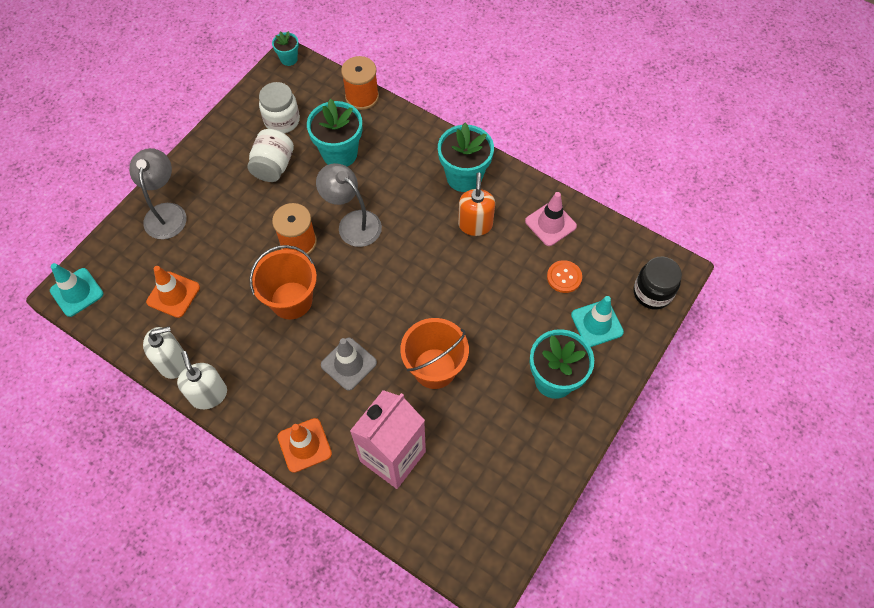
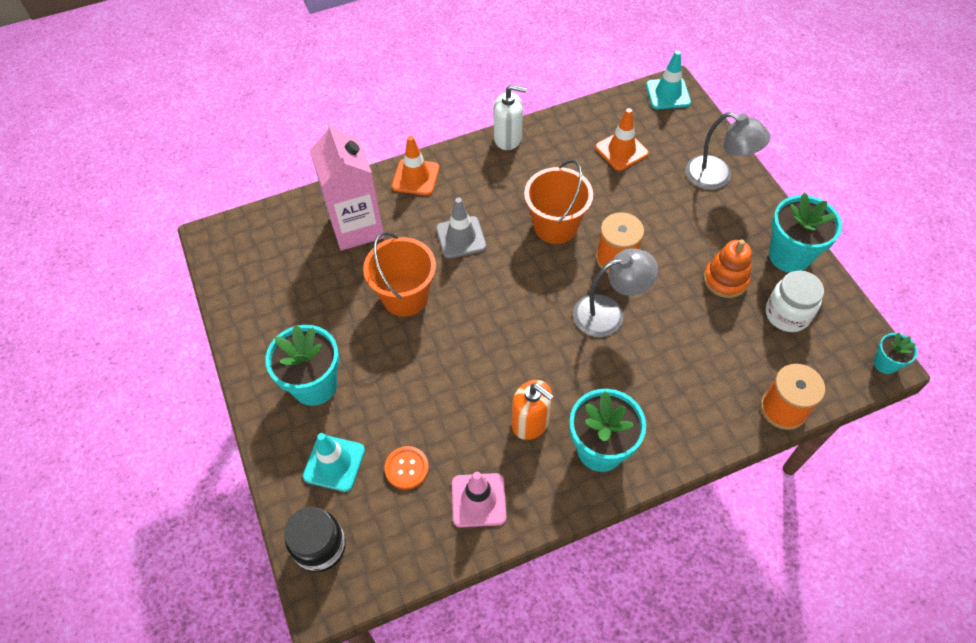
camera: 125 degrees right, 5 degrees down
white soap dispenser [143,326,186,379] -> none
white jar [247,129,294,182] -> orange stacking toy [704,239,751,298]
turquoise flower pot [307,99,362,166] -> turquoise flower pot moved to [769,193,842,273]

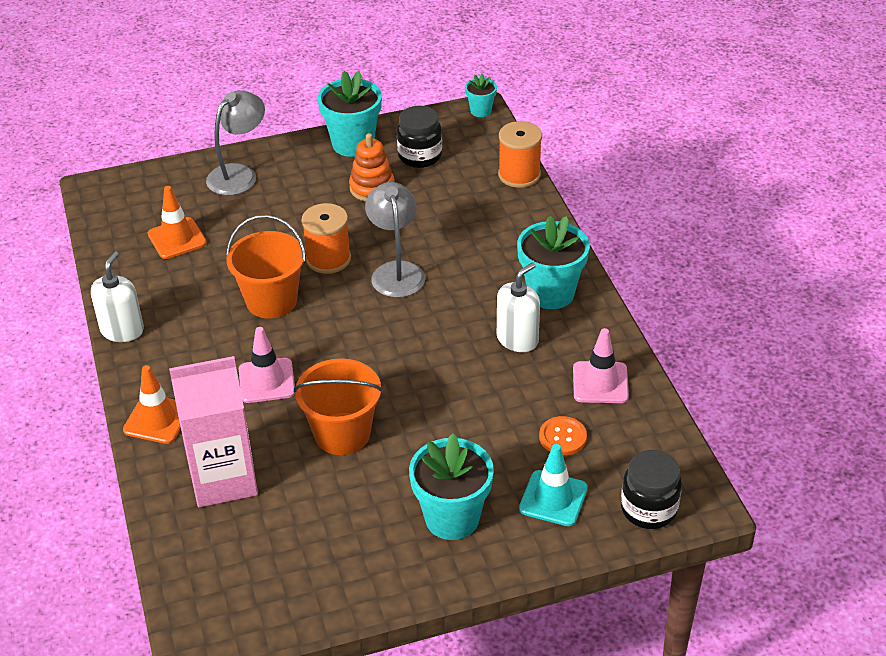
camera: 85 degrees left, 15 degrees down
grey traffic cone [436,198,486,259] -> pink traffic cone [239,327,295,403]
orange soap dispenser [512,380,554,440] -> white soap dispenser [497,262,540,352]
turquoise traffic cone [646,50,691,109] -> none
white jar [766,270,824,332] -> black jar [397,106,442,168]

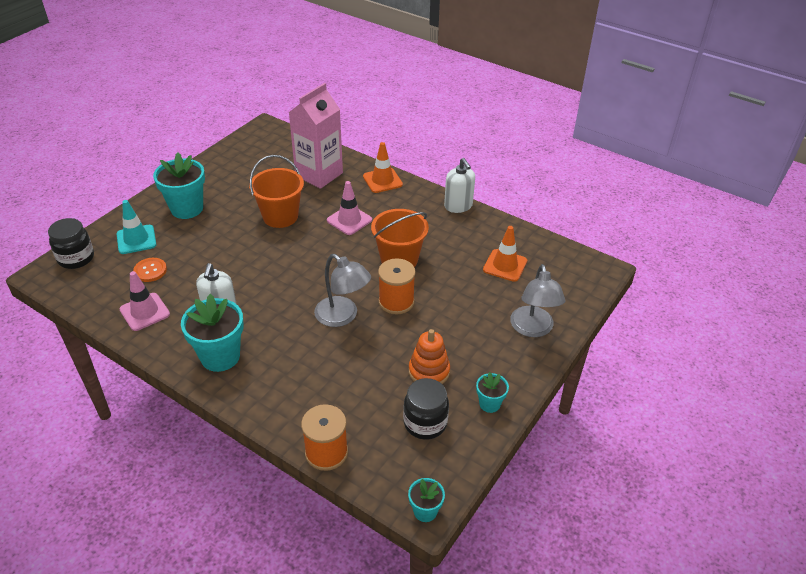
camera: 140 degrees right, 0 degrees up
turquoise flower pot [318,71,382,157] -> turquoise flower pot [476,372,509,413], size x0.52

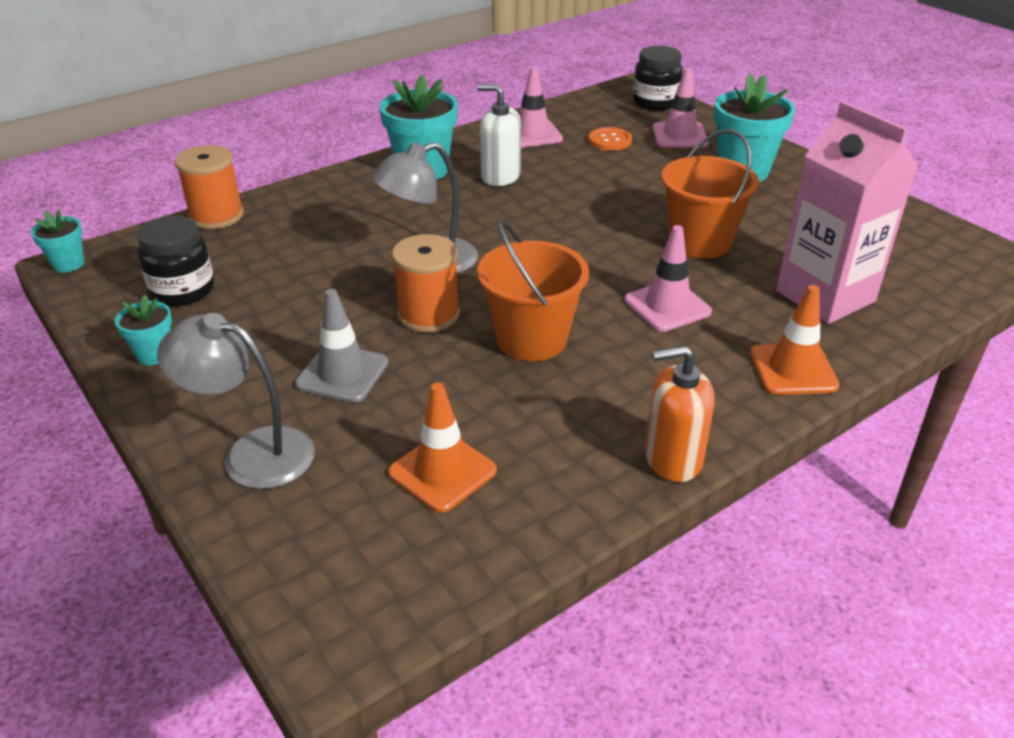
camera: 110 degrees right, 5 degrees down
turquoise traffic cone [117,200,156,254] -> pink traffic cone [653,68,709,147]
orange stacking toy [409,329,450,384] -> none
white soap dispenser [444,158,475,213] -> orange soap dispenser [645,345,715,482]
none -> grey traffic cone [295,289,388,403]

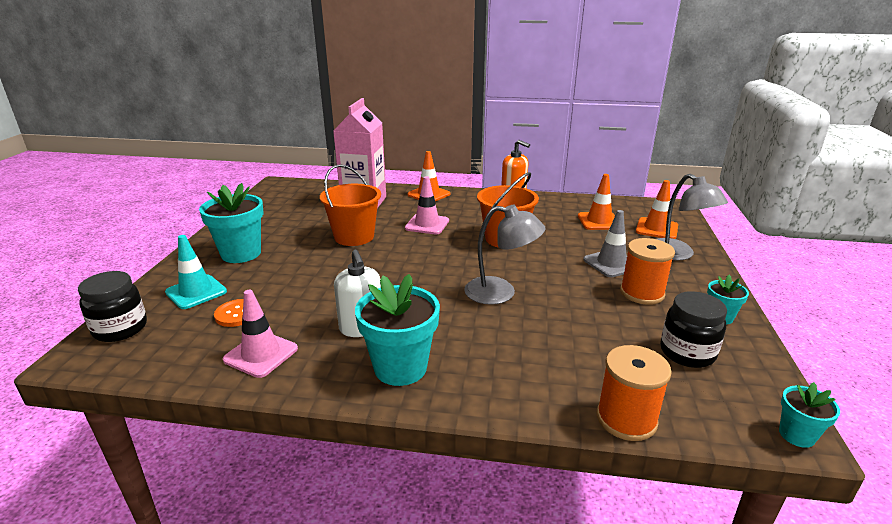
camera: 135 degrees left, 10 degrees down
orange spool [392,234,460,333] -> orange spool moved to [620,238,675,305]
pink traffic cone [653,68,709,147] -> turquoise traffic cone [165,235,227,309]
none -> orange traffic cone [636,180,678,239]

